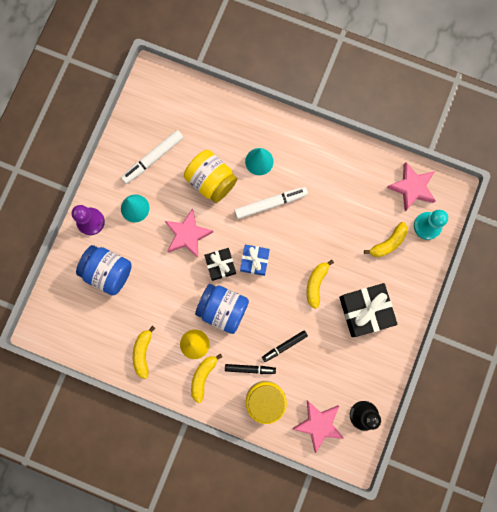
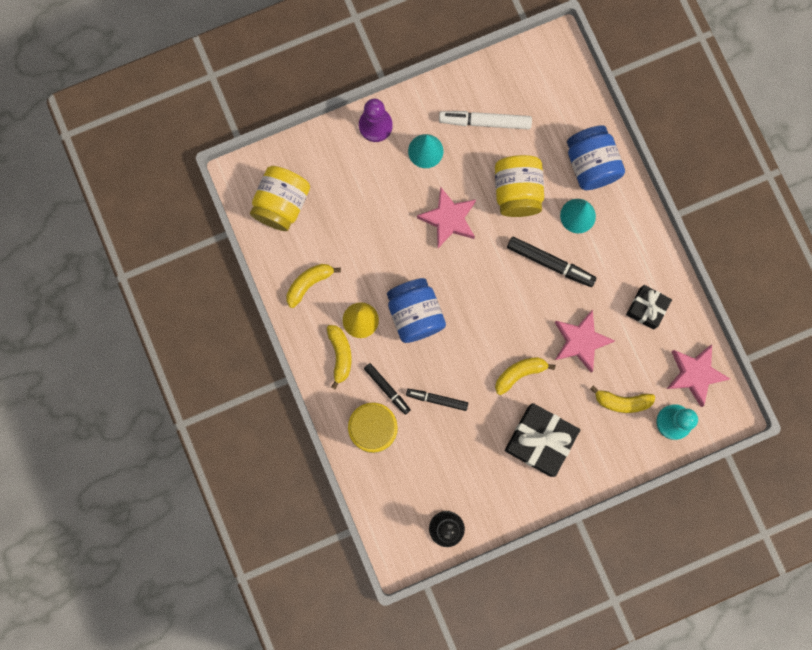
camera: 45 degrees right, 0 degrees up
blue jar [76,245,132,296] -> blue jar moved to [567,125,625,190]
yellow banana [191,354,222,403] -> yellow banana turned 105 degrees clockwise [327,325,352,389]
black gift [204,248,236,281] -> black gift moved to [626,285,672,330]
white marker [234,187,308,219] -> black marker [507,237,596,287]
blue gift [240,245,270,276] -> none
pink star [292,400,344,453] -> pink star moved to [555,310,615,373]
none -> yellow jar [250,166,310,231]

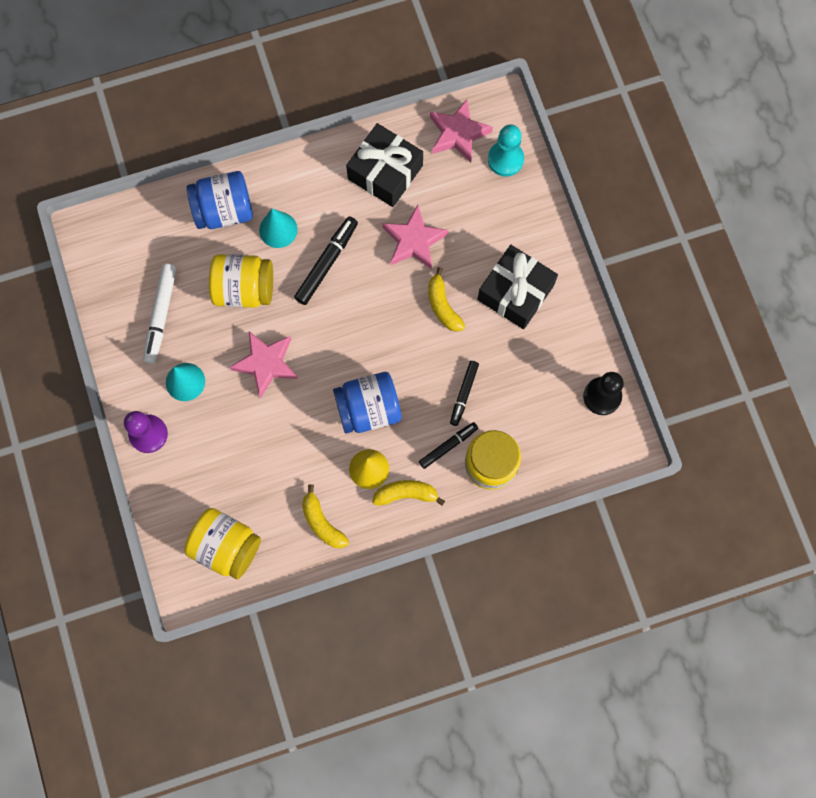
camera: 85 degrees left, 5 degrees down
yellow banana [590,385,655,413] -> none
black gift [626,285,672,330] -> black gift [346,123,423,207], size x1.66

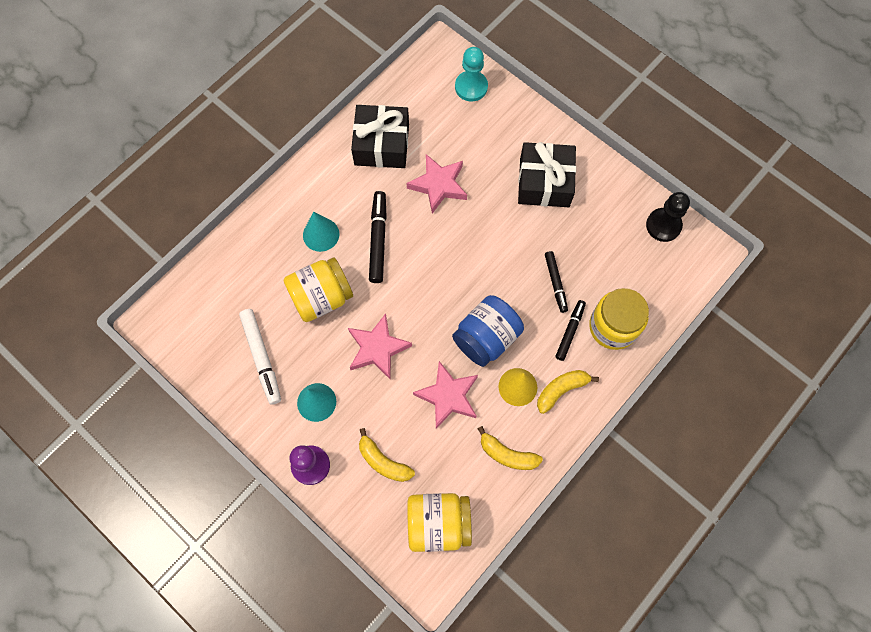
camera: 30 degrees left, 5 degrees down
blue jar [187,171,253,229] -> none
yellow banana [428,267,465,332] -> yellow banana moved to [359,428,415,482]
pink star [430,99,493,163] -> pink star moved to [413,361,478,429]

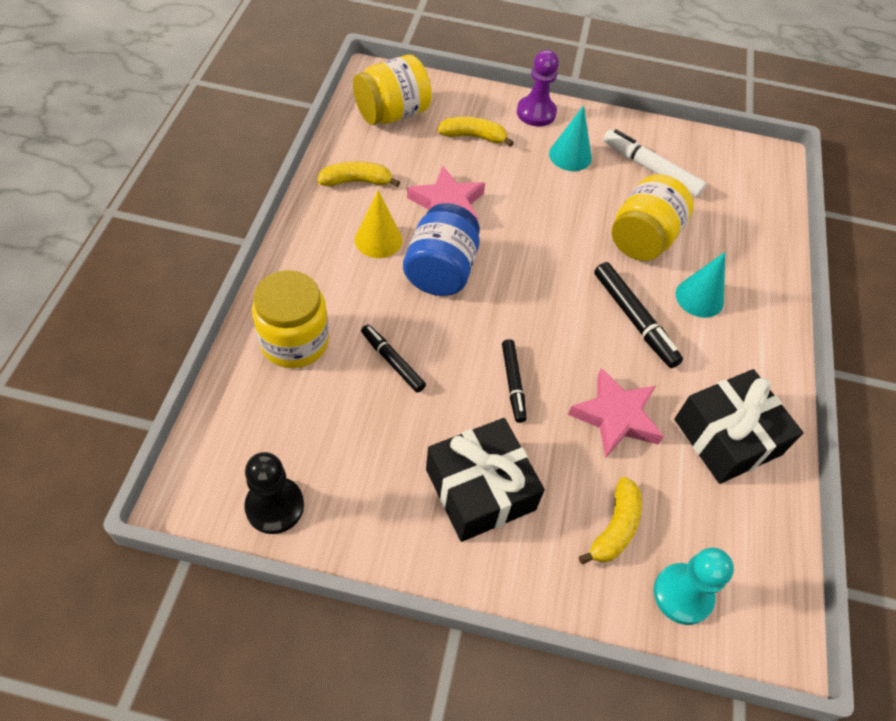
camera: 145 degrees right, 15 degrees down
pink star [348,313,412,379] -> none
yellow banana [537,370,599,414] -> yellow banana moved to [579,477,642,564]
black marker [556,300,586,361] -> black marker moved to [502,339,527,423]

